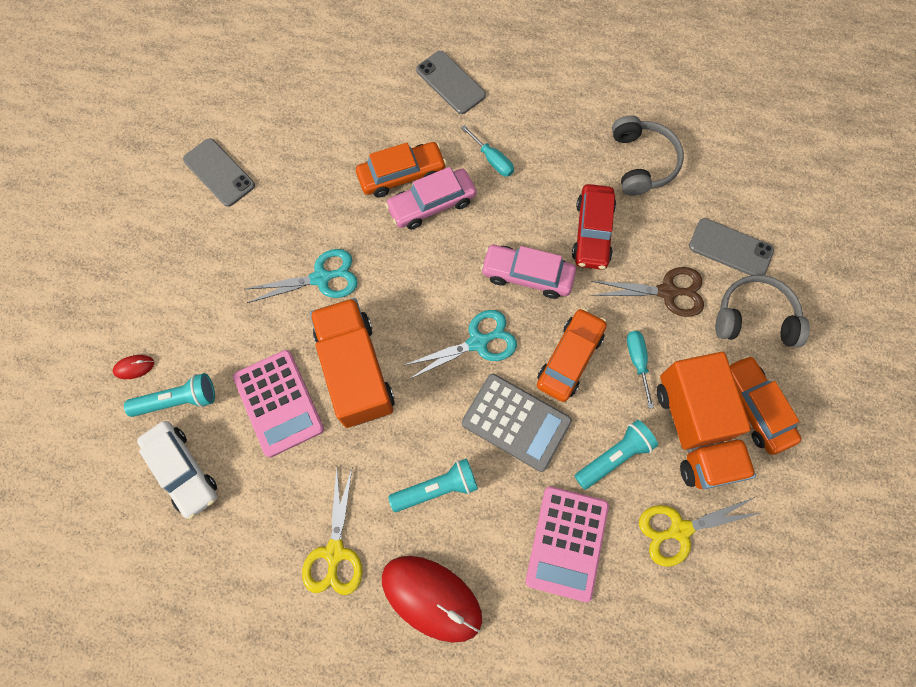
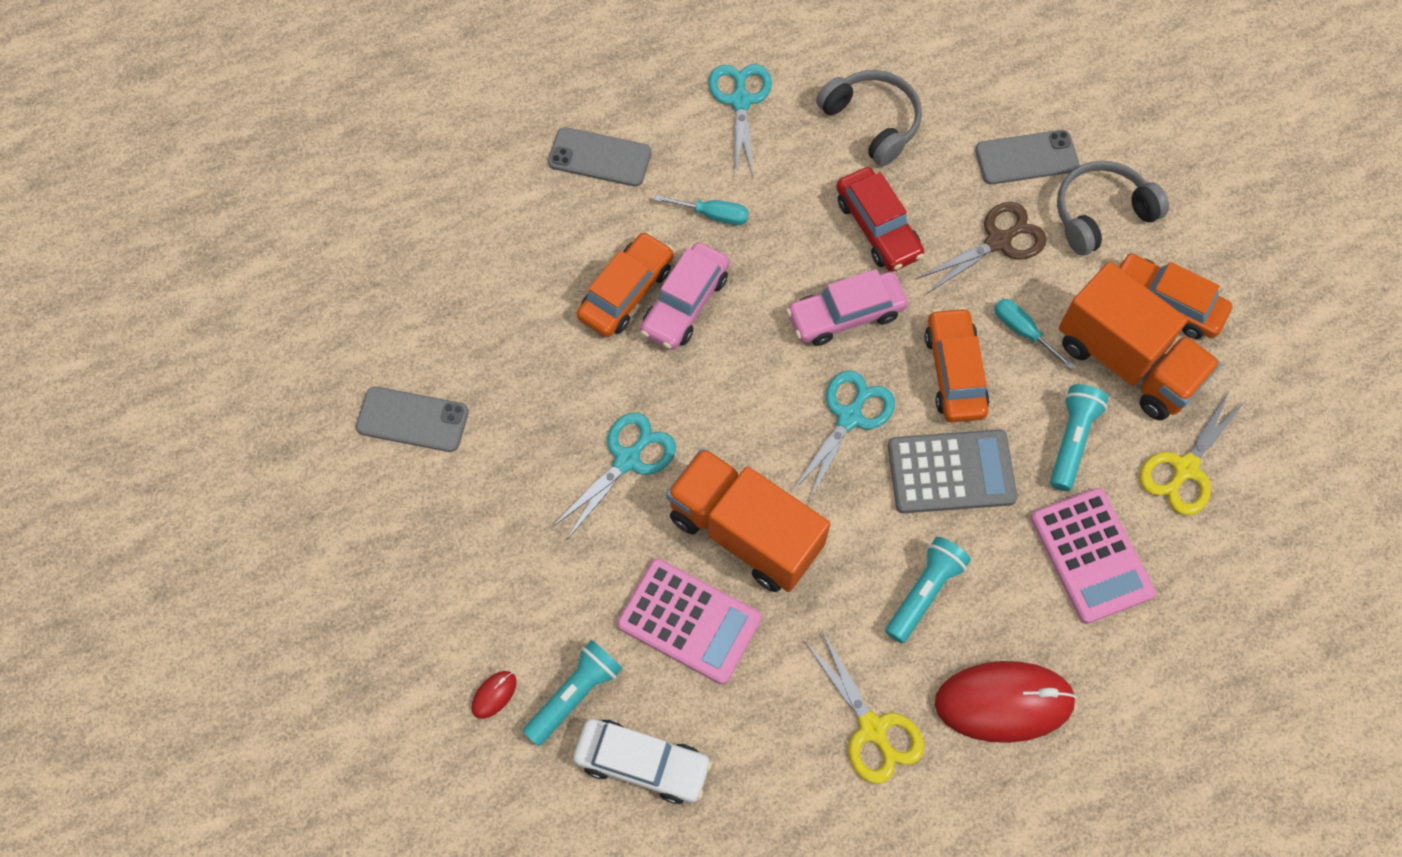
camera: 35 degrees left, 5 degrees down
none -> turquoise scissors [708,64,772,178]

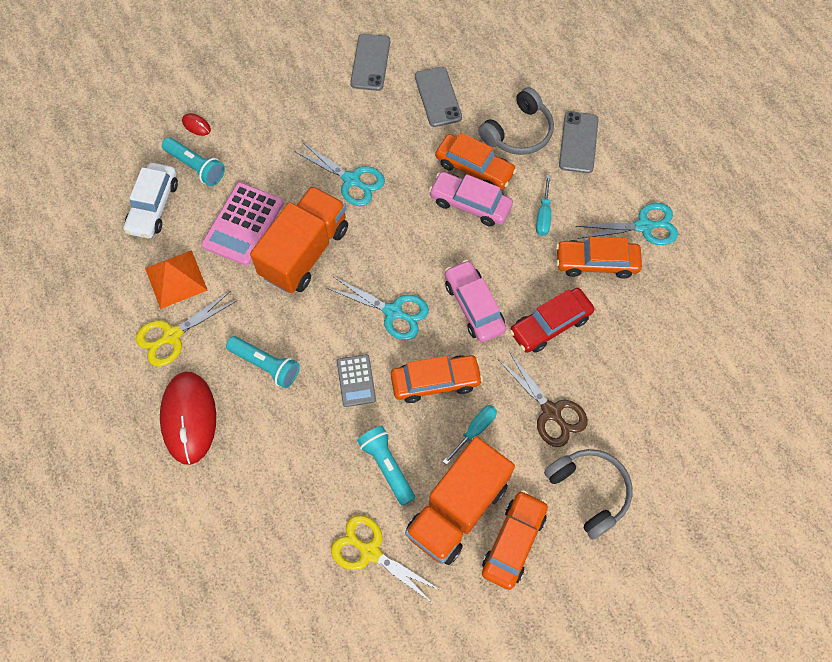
camera: 85 degrees right, 0 degrees up
grey headphones [816,70,922,166] -> grey headphones moved to [478,87,554,155]
grey calculator [888,429,1018,513] -> grey calculator [337,354,376,407], size x0.59
grey phone [975,130,1079,185] -> grey phone moved to [415,67,462,127]
pink calculator [1031,488,1156,624] -> none
turquoise flashlight [1050,384,1108,491] -> turquoise flashlight turned 135 degrees counterclockwise [357,426,415,506]
none -> orange pyramid [145,250,208,309]
none -> orange car [556,237,642,279]

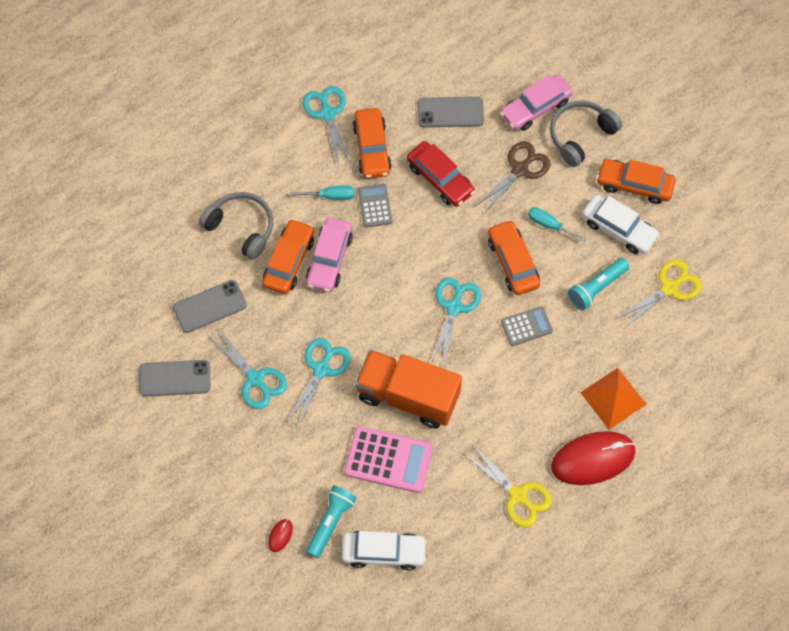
camera: 100 degrees left, 0 degrees up
orange pyramid [145,250,208,309] -> orange pyramid moved to [580,368,646,429]
turquoise flashlight [226,336,300,388] -> none
yellow scissors [331,515,442,603] -> yellow scissors turned 150 degrees counterclockwise [616,259,702,329]
orange truck [405,436,515,565] -> white car [582,195,660,254]
pink car [445,260,507,343] -> pink car moved to [500,74,573,131]
grey phone [559,111,598,173] -> grey phone moved to [418,97,484,127]
none -> turquoise scissors [209,328,287,409]
none -> grey calculator [358,184,392,228]

